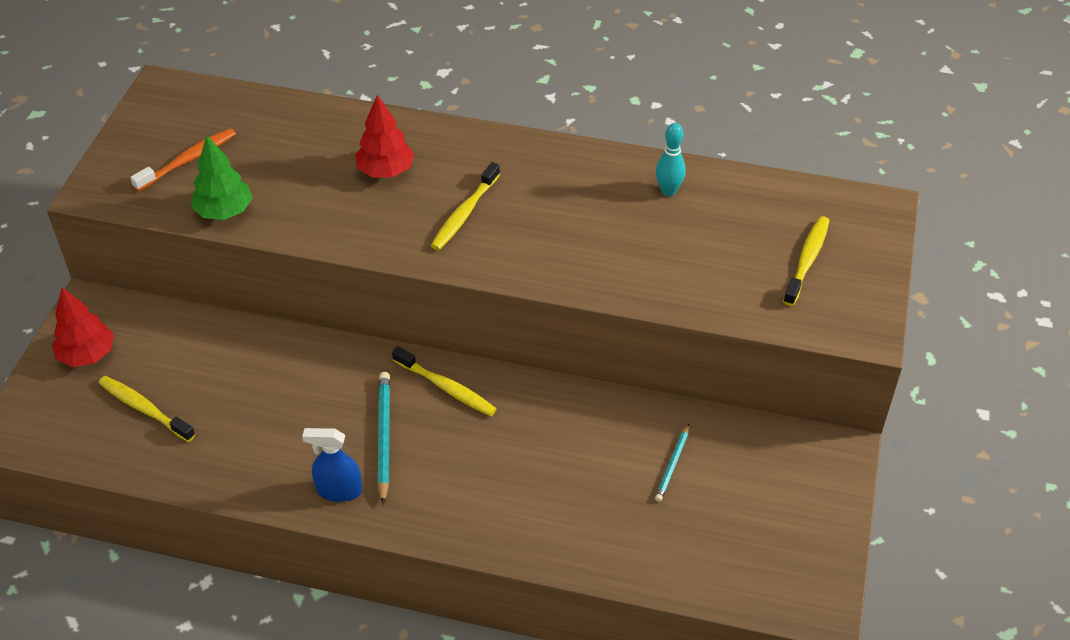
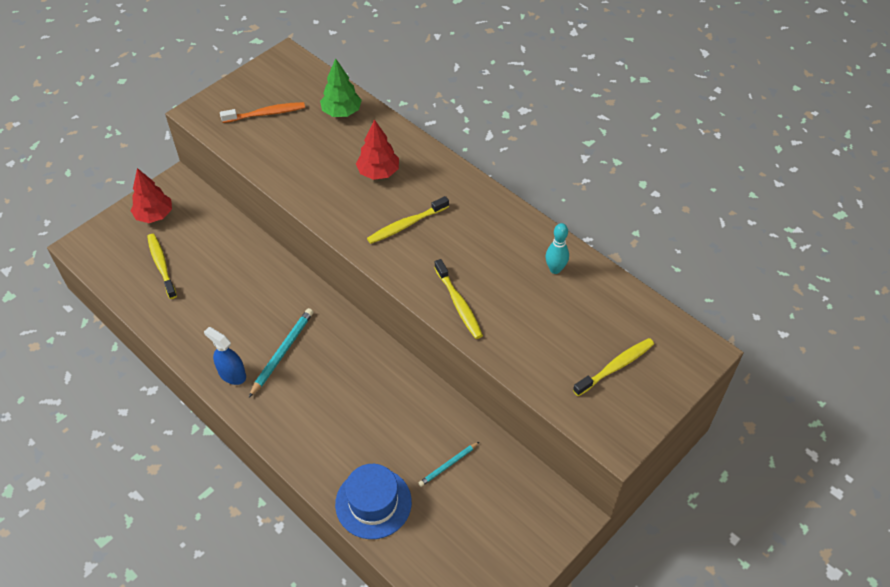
camera: 30 degrees right, 5 degrees up
green tree [191,136,253,220] -> green tree moved to [320,58,362,117]
yellow toothbrush [392,346,497,416] -> yellow toothbrush moved to [434,259,483,339]
none -> blue hat [335,464,412,539]

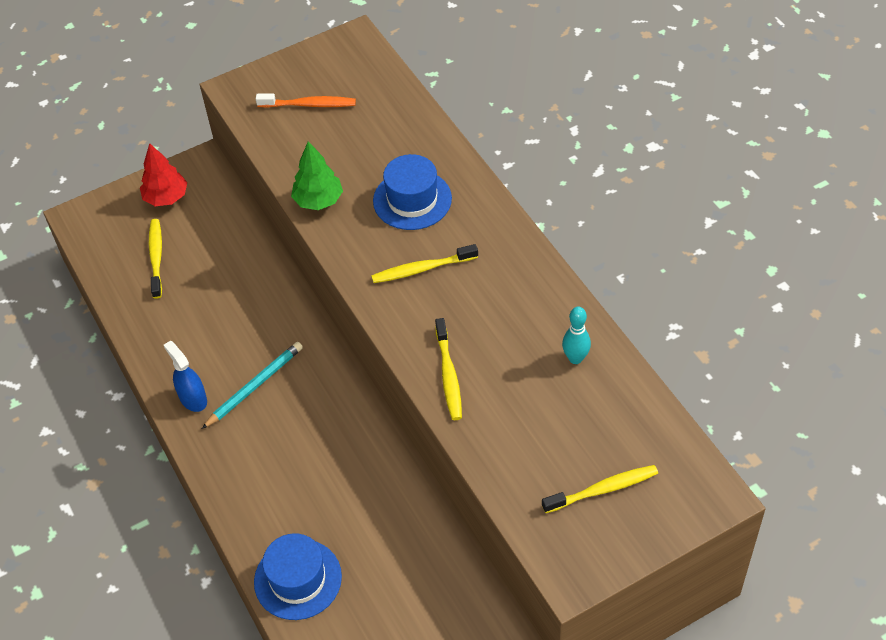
camera: 20 degrees right, 0 degrees up
green tree [320,58,362,117] -> green tree moved to [291,141,343,210]
red tree [356,119,399,180] -> blue hat [373,154,452,230]
turquoise pencil [419,442,479,487] -> none

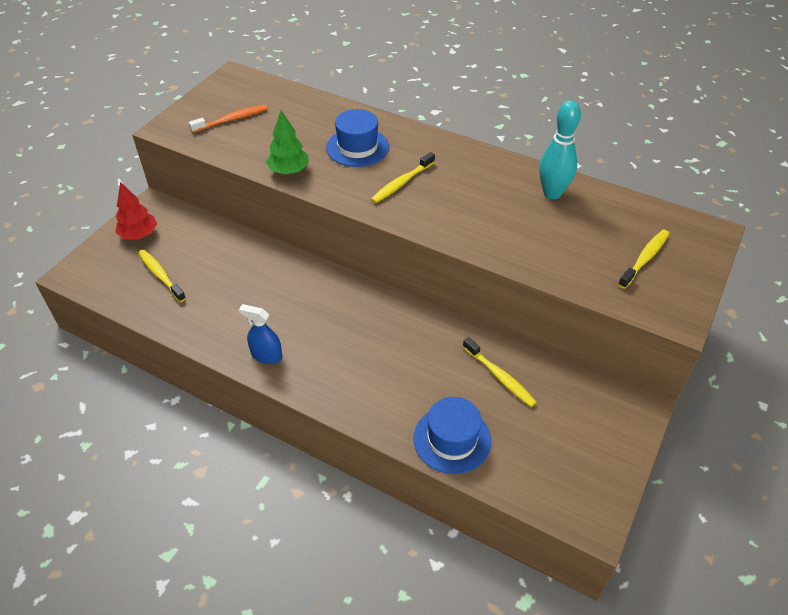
camera: 35 degrees left, 5 degrees down
turquoise pencil [202,342,303,429] -> none
yellow toothbrush [435,318,462,420] -> yellow toothbrush moved to [463,337,537,407]
turquoise bowling pin [562,306,591,364] -> turquoise bowling pin [539,100,581,199], size x1.64

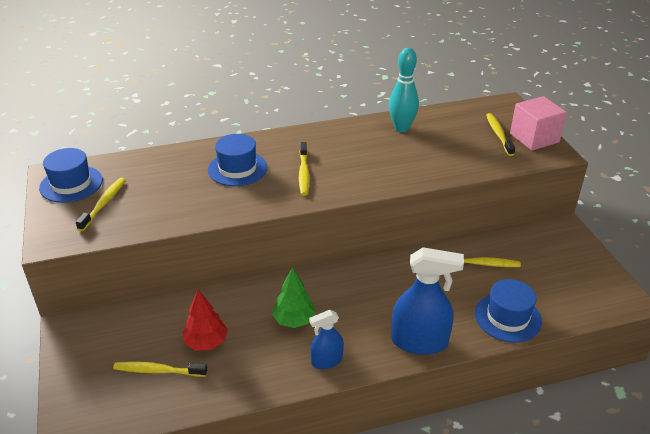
camera: 45 degrees left, 10 degrees down
red tree [115,182,157,240] -> red tree moved to [183,290,228,351]
orange toothbrush [189,104,268,133] -> yellow toothbrush [76,178,125,231]
green tree [266,110,309,174] -> green tree moved to [272,267,316,328]
none -> blue hat [39,148,103,203]
none -> blue spray bottle [391,247,464,355]
none -> pink cube [510,96,567,151]

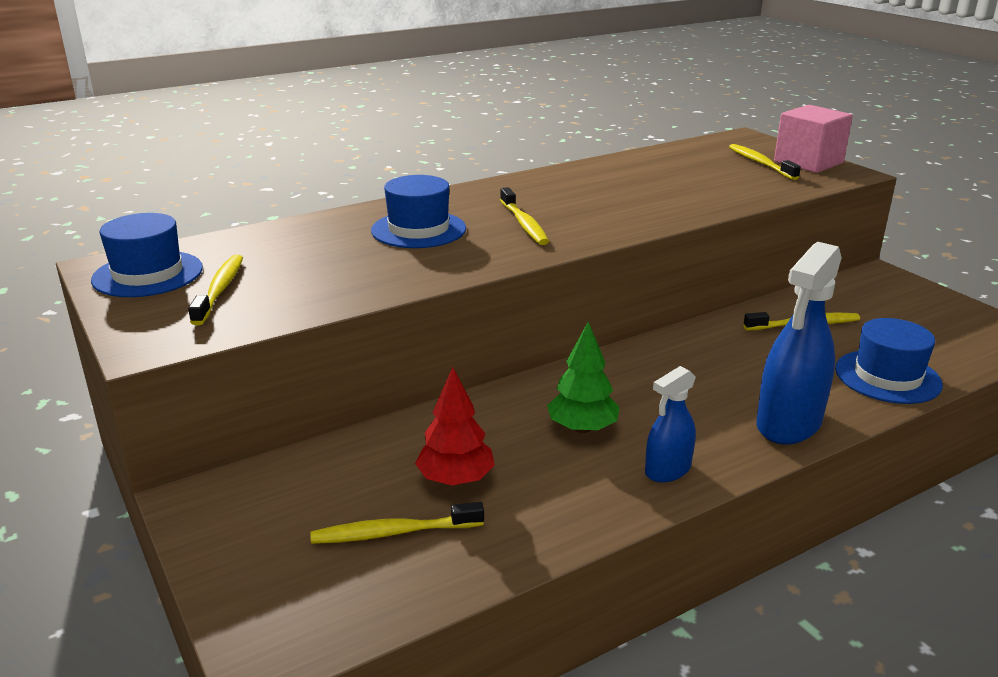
camera: 15 degrees left, 10 degrees down
turquoise bowling pin [389,48,419,132] -> none
blue spray bottle [391,247,464,355] -> blue spray bottle turned 135 degrees clockwise [756,242,842,445]

